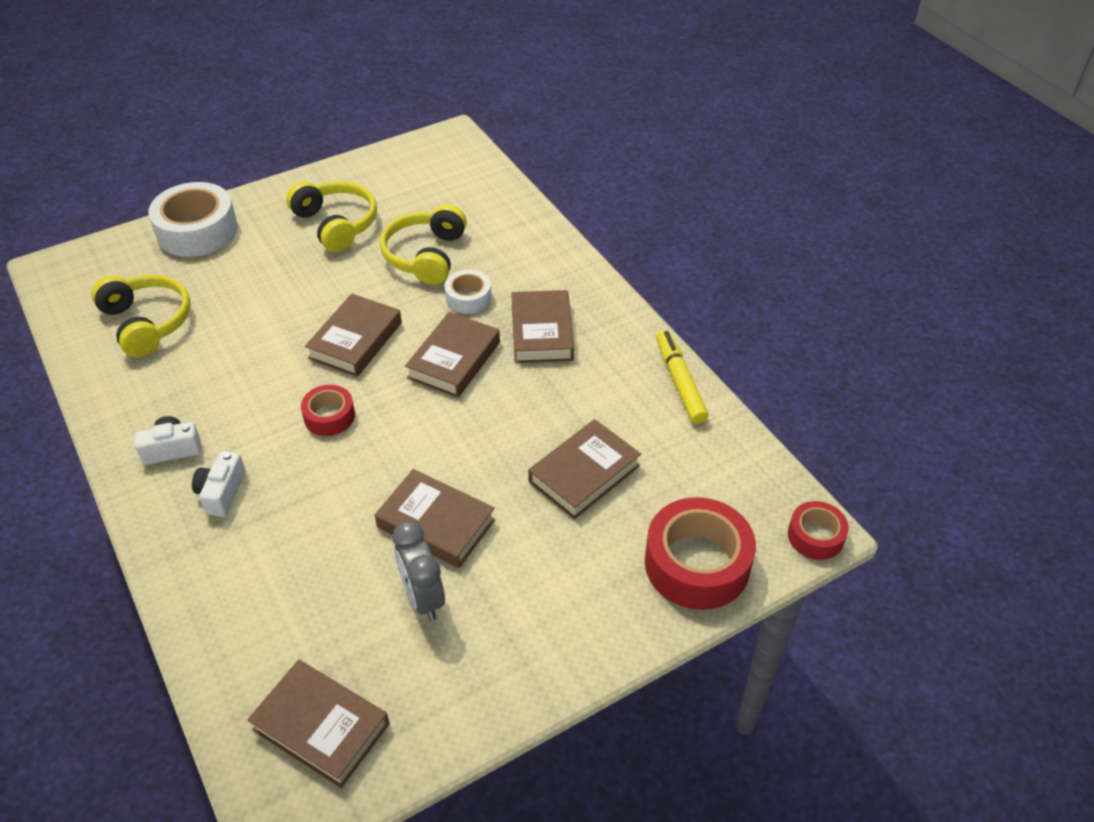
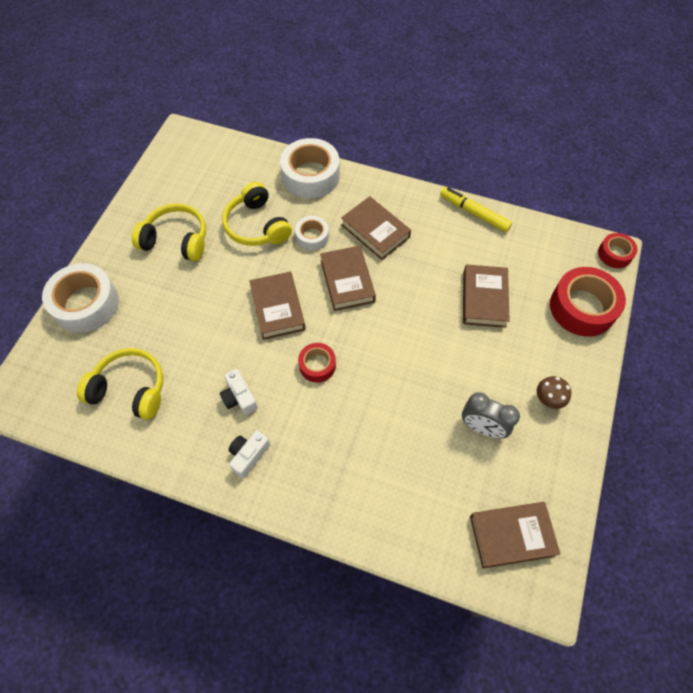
camera: 40 degrees left, 15 degrees up
white camera [192,451,246,517] -> white camera moved to [220,369,258,415]
brown book [375,469,495,568] -> none
none -> white tape [280,138,340,199]
none -> brown mushroom [537,376,571,409]

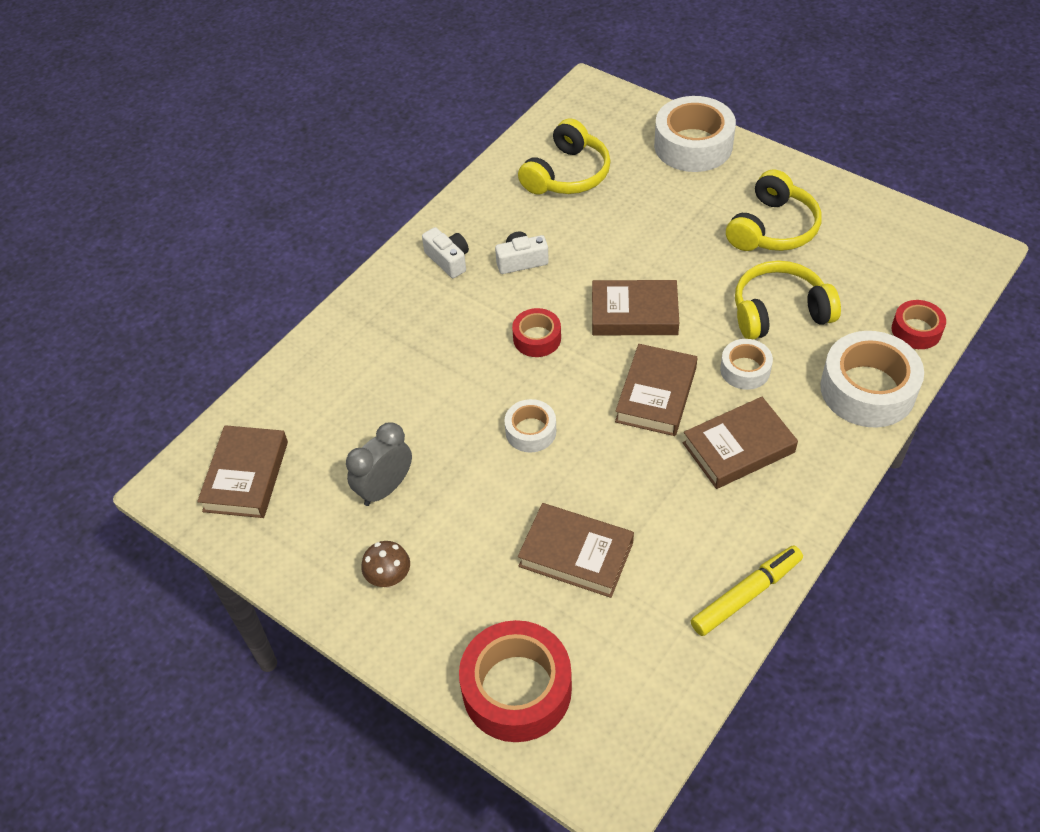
camera: 110 degrees right, 10 degrees down
brown book [320,246,376,311] -> brown book turned 75 degrees counterclockwise [615,344,698,436]
red tape [598,233,638,268] -> red tape moved to [892,300,946,349]
none -> white tape [504,399,556,453]

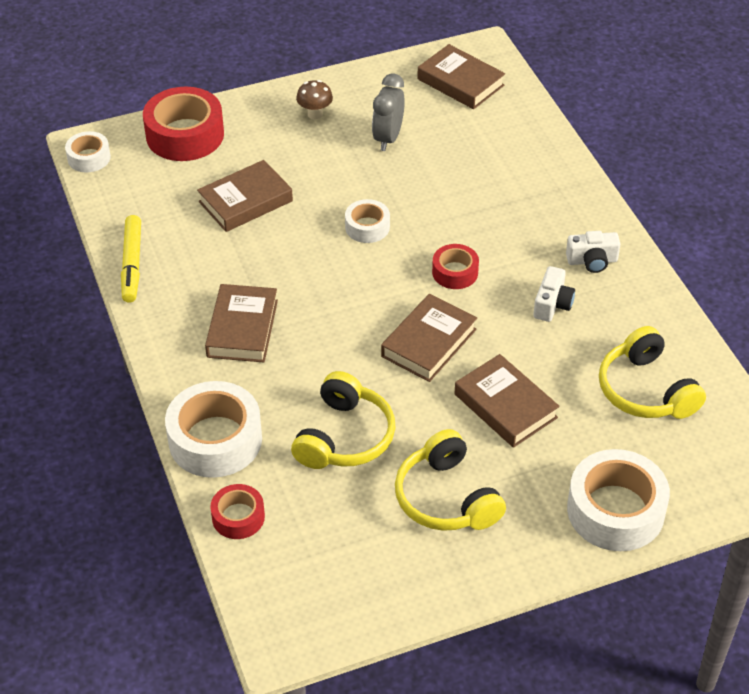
camera: 120 degrees right, 5 degrees down
grey clock [346,422,412,506] -> grey clock turned 150 degrees counterclockwise [372,74,405,151]
brown book [615,344,698,436] -> brown book moved to [455,354,560,448]
white tape [720,339,773,390] -> white tape moved to [65,131,111,172]

